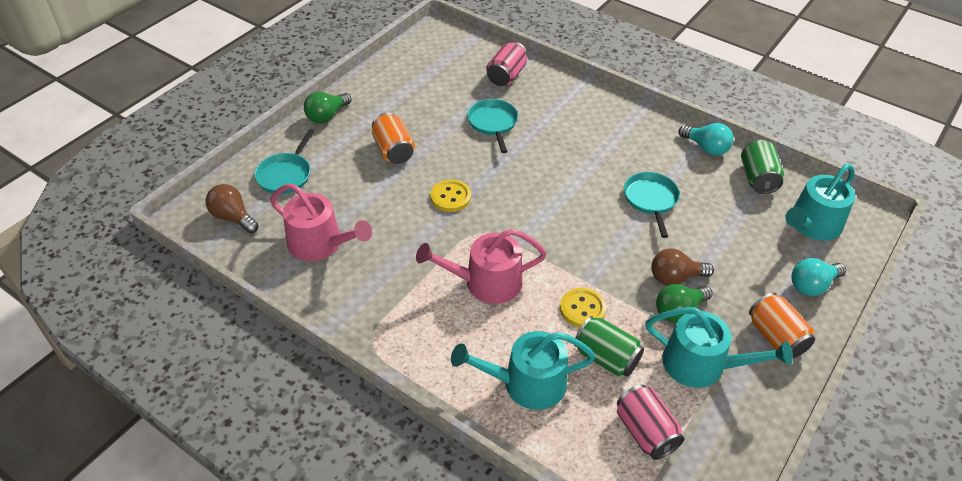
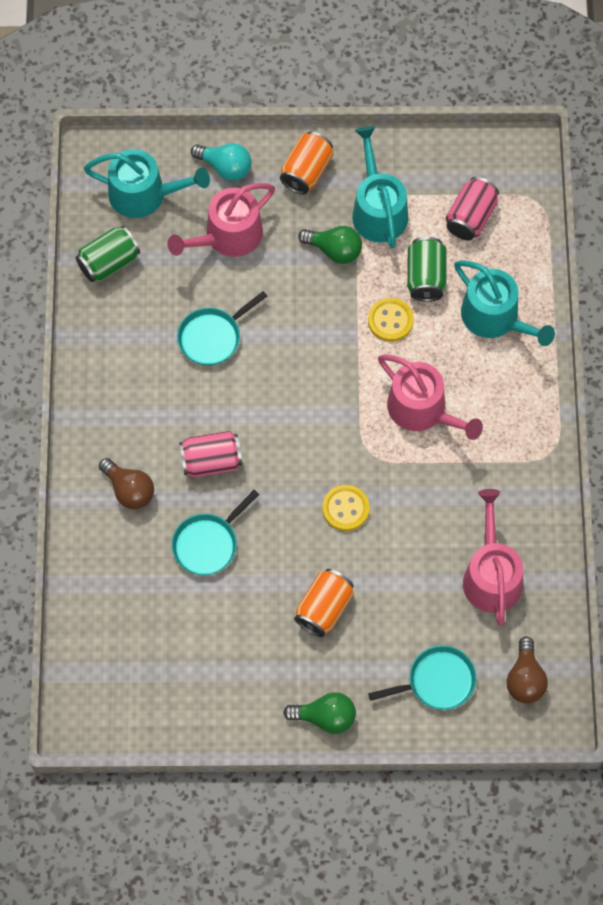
camera: 125 degrees left, 20 degrees up
pink can [486,41,528,86] -> pink can moved to [179,431,242,477]
brown light bulb [651,248,714,286] -> brown light bulb moved to [99,458,154,509]
turquoise light bulb [678,123,733,156] -> none
none -> pink watering can [167,183,275,257]

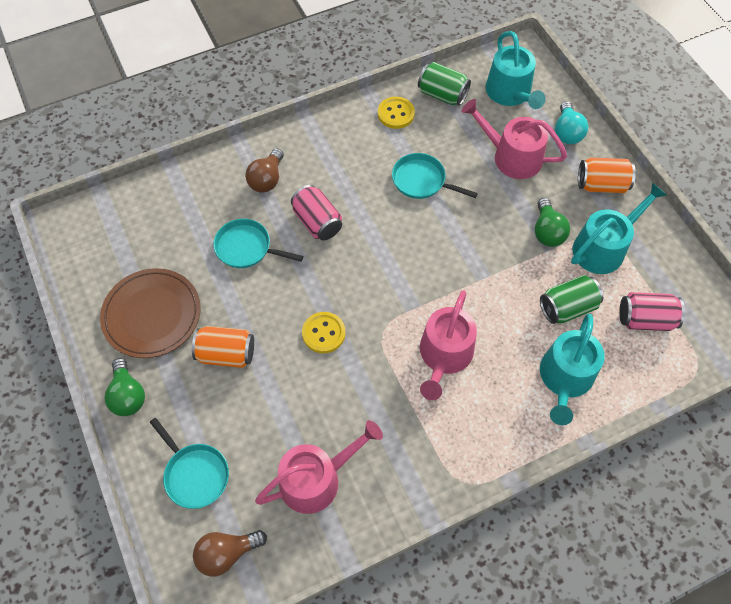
camera: 65 degrees right, 5 degrees down
yellow button [368,298,414,342] -> yellow button moved to [378,97,415,129]
none -> brown plate [100,268,201,358]

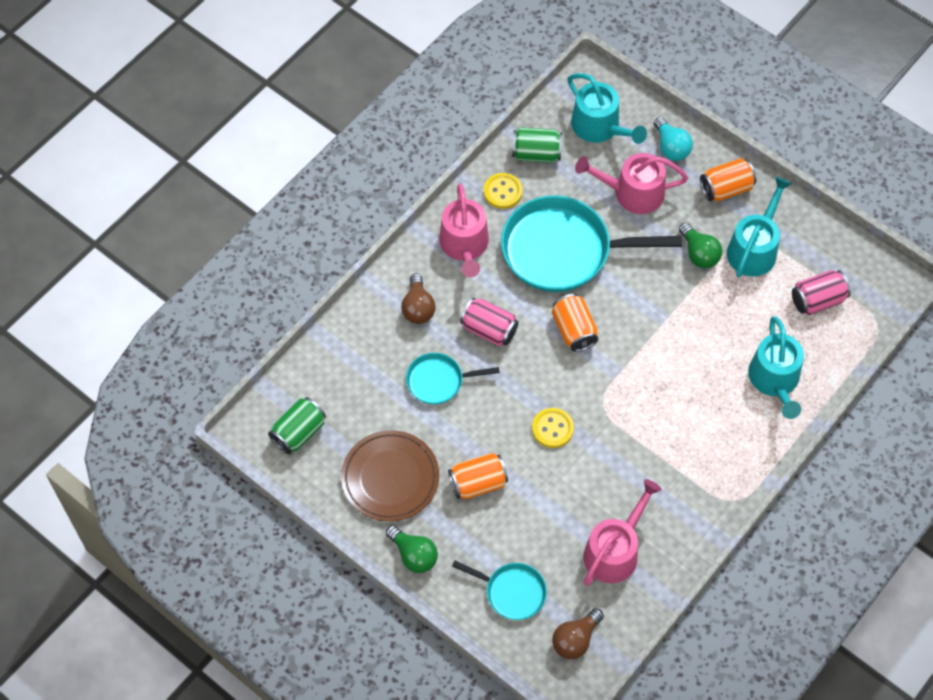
camera: 25 degrees left, 0 degrees up
turquoise pan [392,153,478,199] -> turquoise pan [501,195,682,292], size x1.98
pink watering can [420,290,477,400] -> pink watering can moved to [439,183,489,278]
green can [540,275,603,324] -> green can moved to [268,397,326,454]
none -> orange can [552,294,598,352]

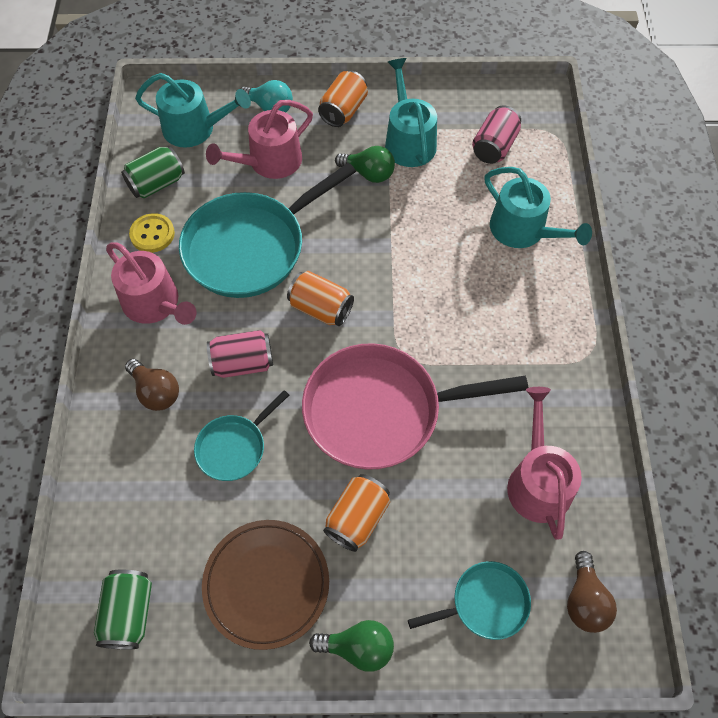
camera: 40 degrees left, 0 degrees up
yellow button [532,408,574,448] -> pink pan [302,343,528,470]

